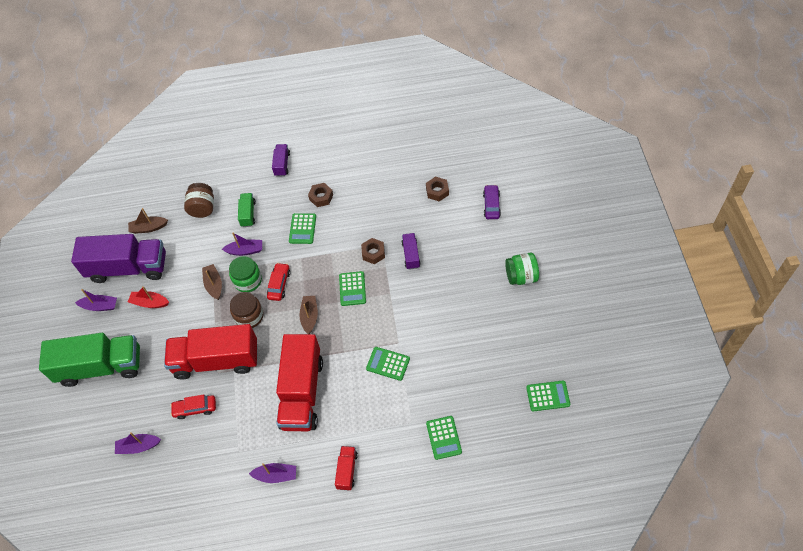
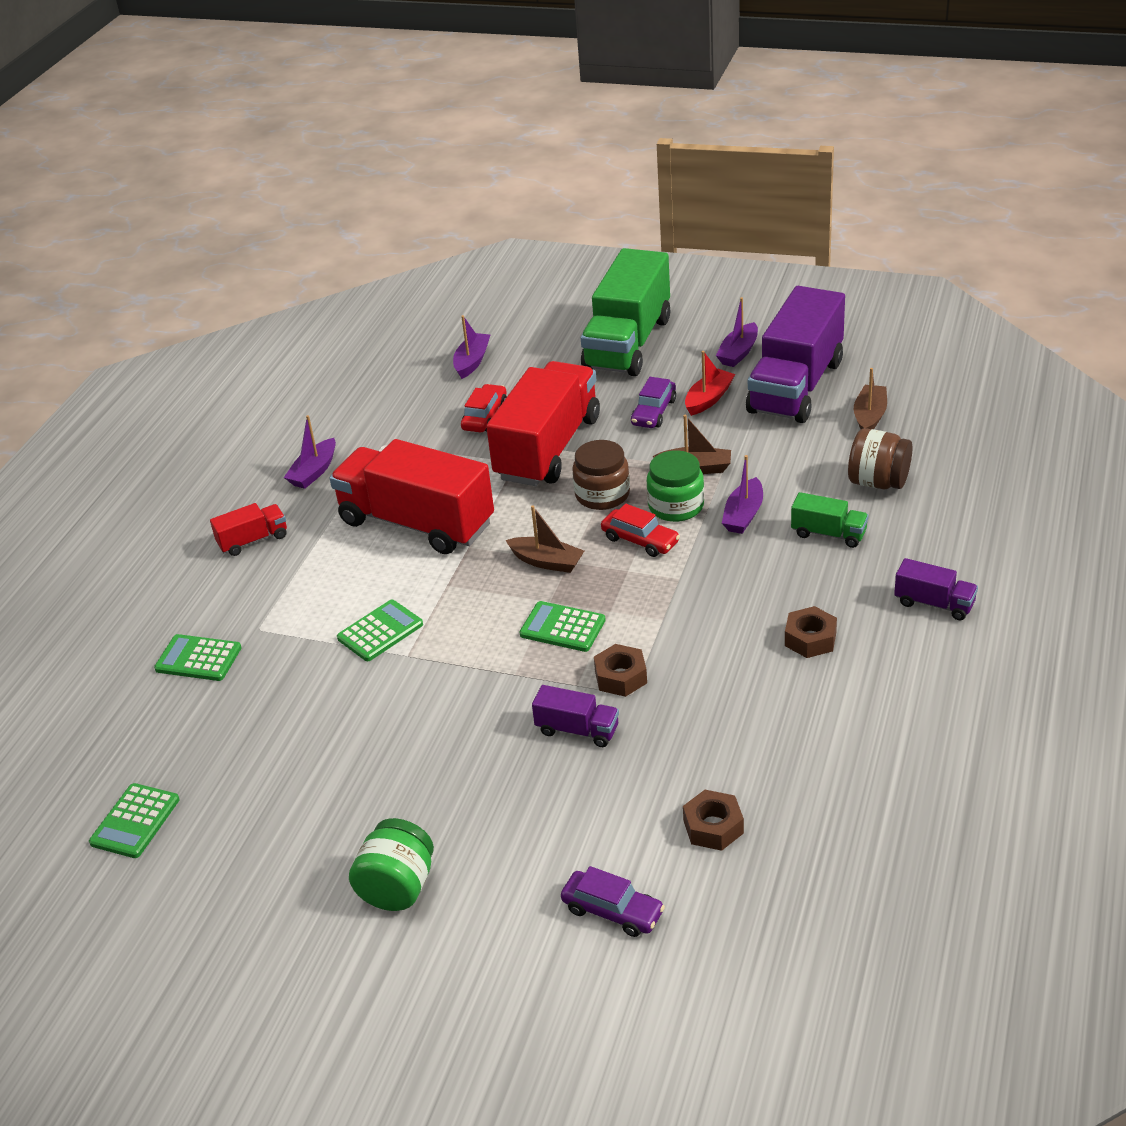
camera: 115 degrees right, 20 degrees down
green calculator [289,213,316,244] -> none
red truck [335,446,358,490] -> red truck turned 60 degrees counterclockwise [210,503,287,556]
none -> purple car [631,377,676,428]

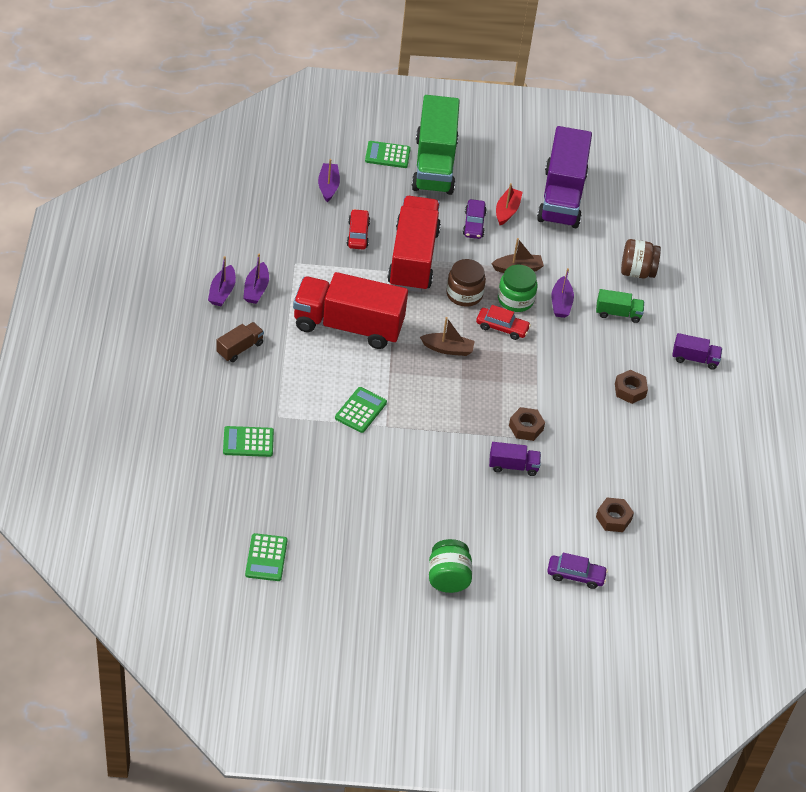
camera: 25 degrees left, 10 degrees up
red truck [210,503,287,556] -> brown truck [216,322,264,362]
green calculator [520,601,606,652] -> green calculator moved to [365,141,411,168]
purple boat [716,297,758,367] -> purple boat moved to [208,256,236,306]
brown boat [854,368,887,429] -> none

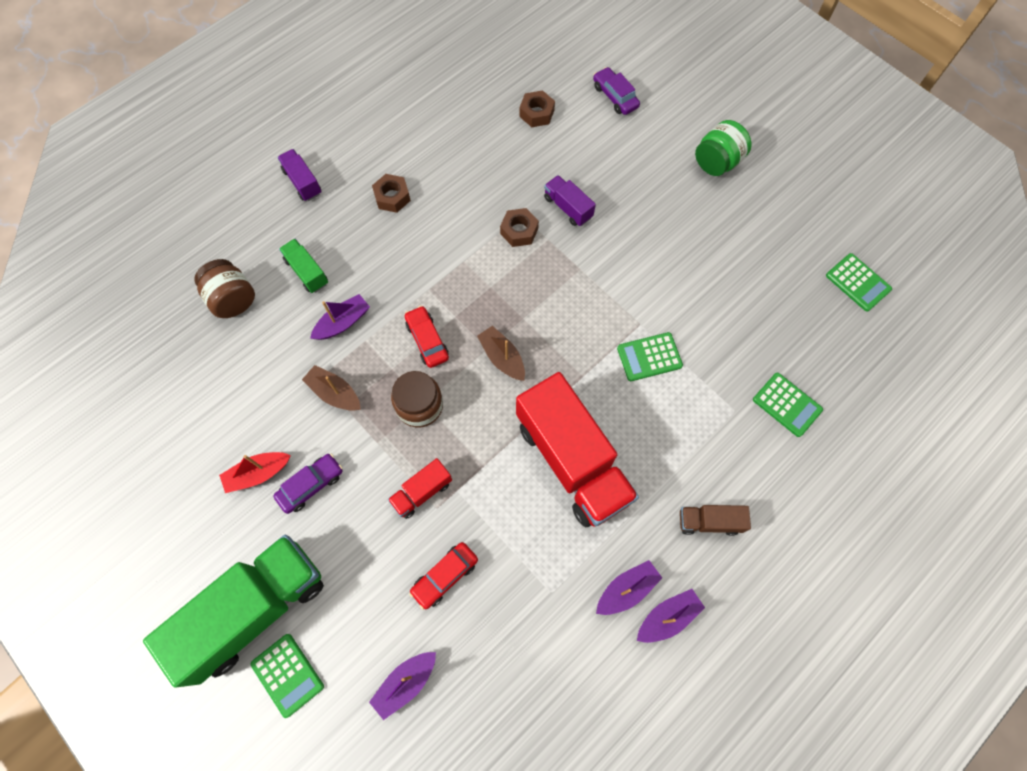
camera: 130 degrees left, 20 degrees up
green calculator [245,533,288,581] -> green calculator turned 90 degrees clockwise [826,253,892,312]
red truck [387,196,441,292] -> red truck [388,458,452,519], size x0.44
green jar [498,265,537,312] -> none
purple truck [537,126,592,228] -> none

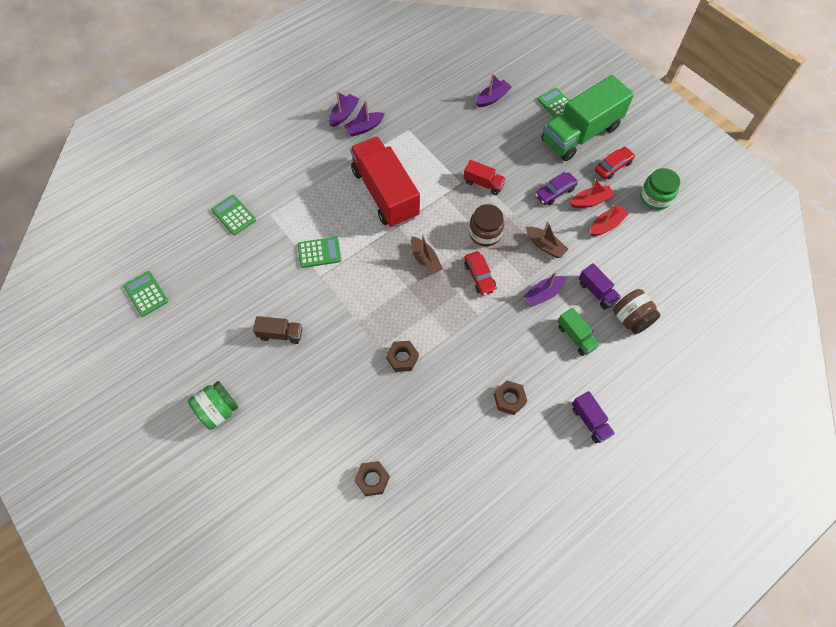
camera: 175 degrees left, 5 degrees down
red truck [388,458,452,519] -> red truck turned 60 degrees clockwise [463,160,506,195]
red car [409,542,478,610] -> red car moved to [595,147,635,180]
purple truck [544,175,596,226] -> purple truck moved to [579,263,621,310]
purple car [593,67,640,115] -> none
purple boat [637,589,705,643] -> purple boat turned 150 degrees clockwise [329,91,359,127]
brown truck [680,505,751,536] -> brown truck moved to [253,316,302,344]
none -> red boat [590,205,629,236]
none -> green jar [640,168,680,210]

